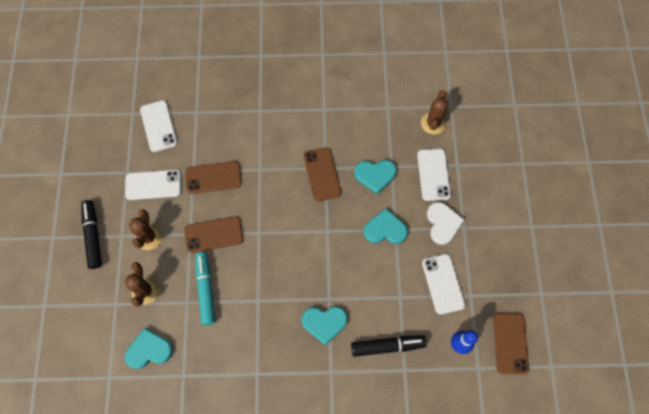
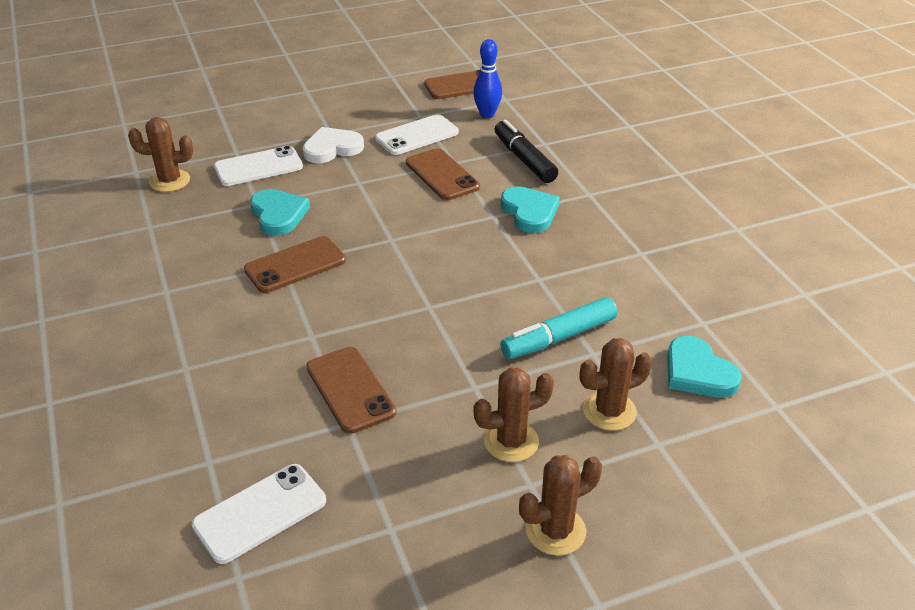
camera: 110 degrees left, 30 degrees down
black marker [81,200,102,269] -> brown cactus [519,455,602,556]
white phone [125,170,181,200] -> none
brown phone [184,216,243,253] -> brown phone moved to [406,148,480,200]
turquoise heart [363,208,408,244] -> none

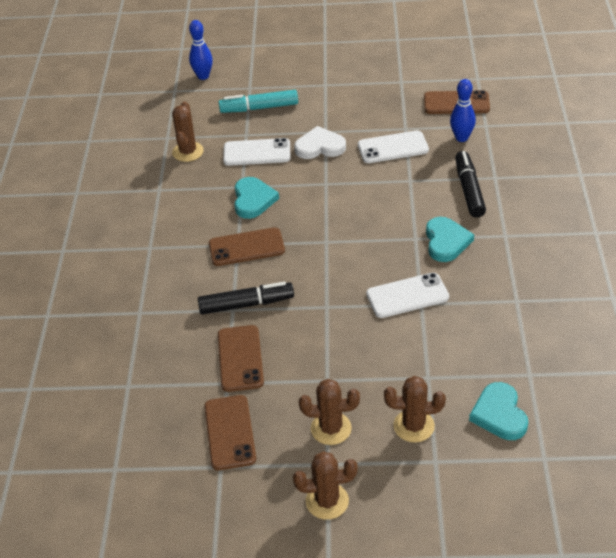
camera: 25 degrees right, 5 degrees up
brown cactus [128,117,193,192] -> brown cactus turned 75 degrees clockwise [172,101,204,162]
white phone [192,464,326,564] -> white phone moved to [366,273,449,318]
brown phone [406,148,480,200] -> brown phone moved to [204,395,256,471]
turquoise marker [500,297,617,359] -> turquoise marker moved to [219,90,298,113]
none -> blue bowling pin [189,20,213,80]
none -> black marker [198,282,294,315]

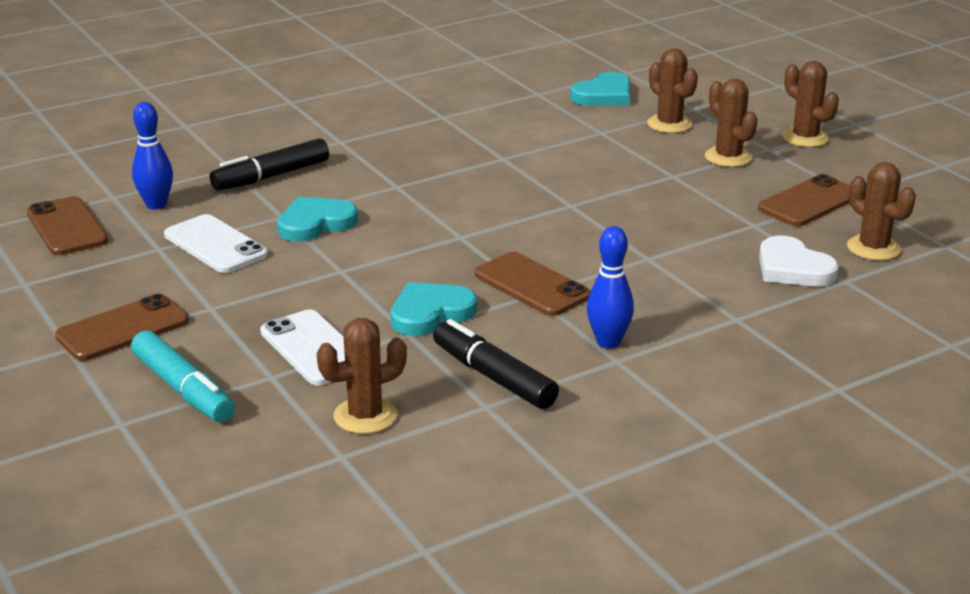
camera: 125 degrees left, 15 degrees down
blue bowling pin [189,20,213,80] -> blue bowling pin moved to [587,226,634,349]
black marker [198,282,294,315] -> black marker moved to [433,319,559,409]
brown phone [218,325,264,392] -> brown phone moved to [55,294,189,361]
white heart [294,126,346,159] -> white heart moved to [759,235,839,287]
white phone [366,273,449,318] -> none
turquoise heart [426,217,474,262] -> turquoise heart moved to [277,197,358,242]
none -> brown cactus [847,162,916,261]

